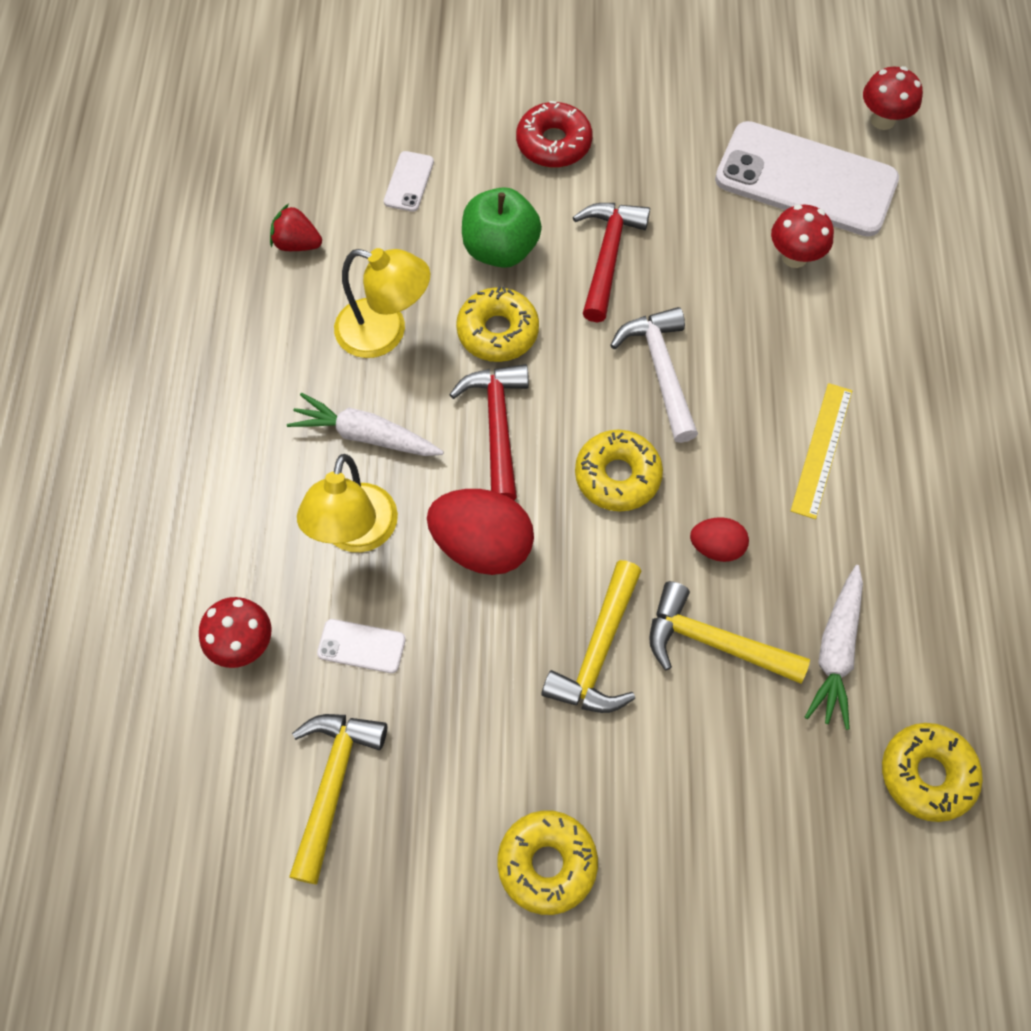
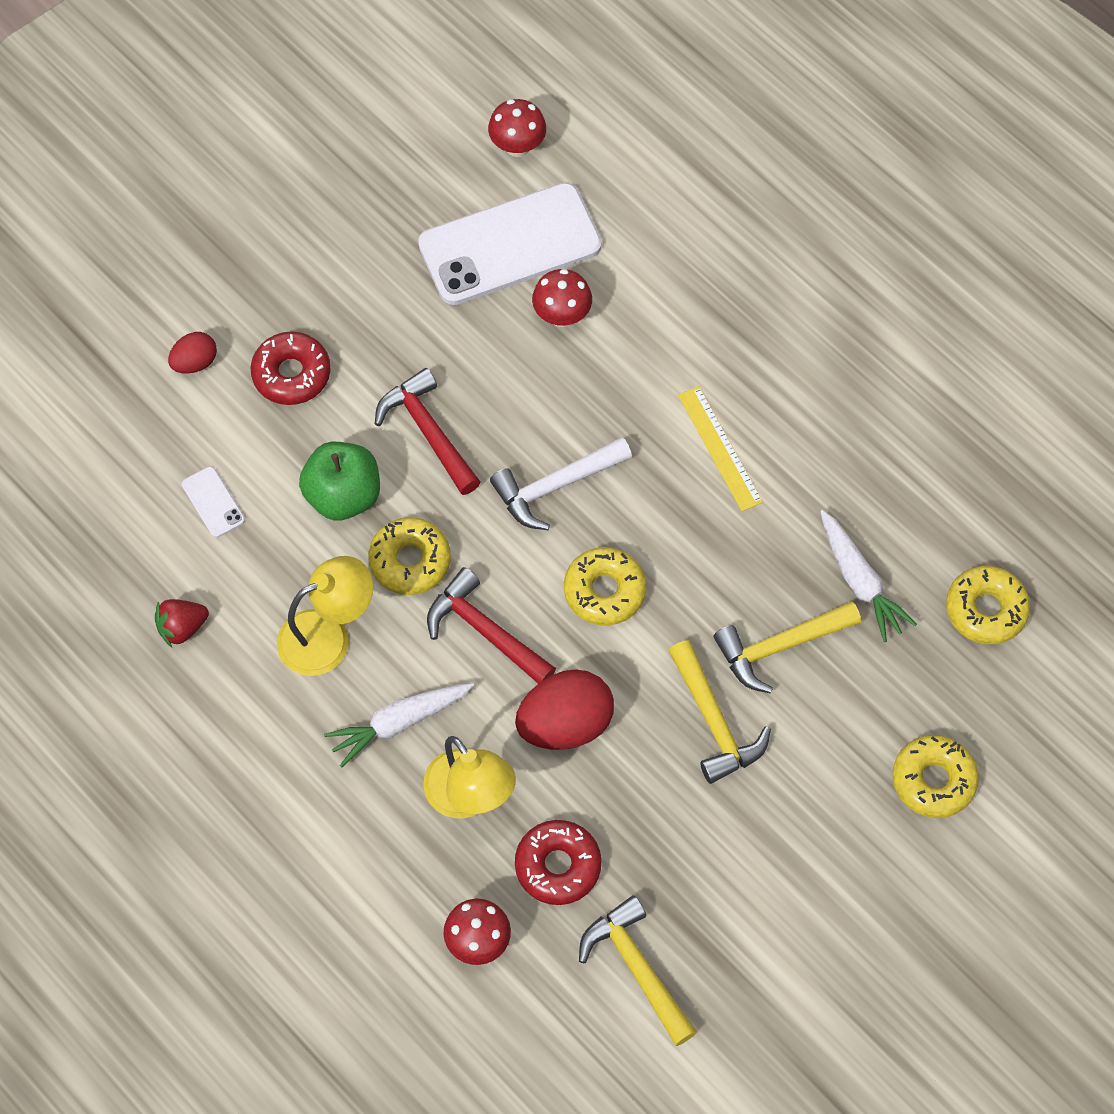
camera: 45 degrees left, 0 degrees up
white phone [317,619,406,673] -> red donut [515,820,602,905]
yellow donut [497,810,598,915] -> yellow donut moved to [892,735,979,818]
white hammer [610,307,698,443] -> white hammer turned 60 degrees counterclockwise [490,437,632,530]
red egg [690,517,749,562] -> red egg moved to [168,332,217,374]

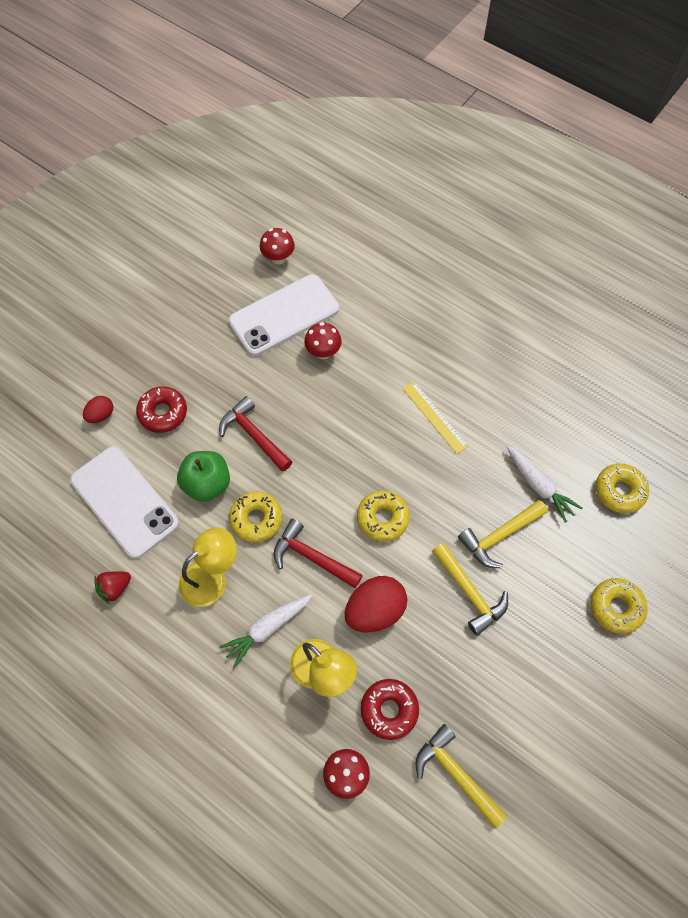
camera: 10 degrees left, 0 degrees up
white phone [182,466,245,538] -> white phone [70,446,179,559], size x2.46
white hammer [490,437,632,530] -> none

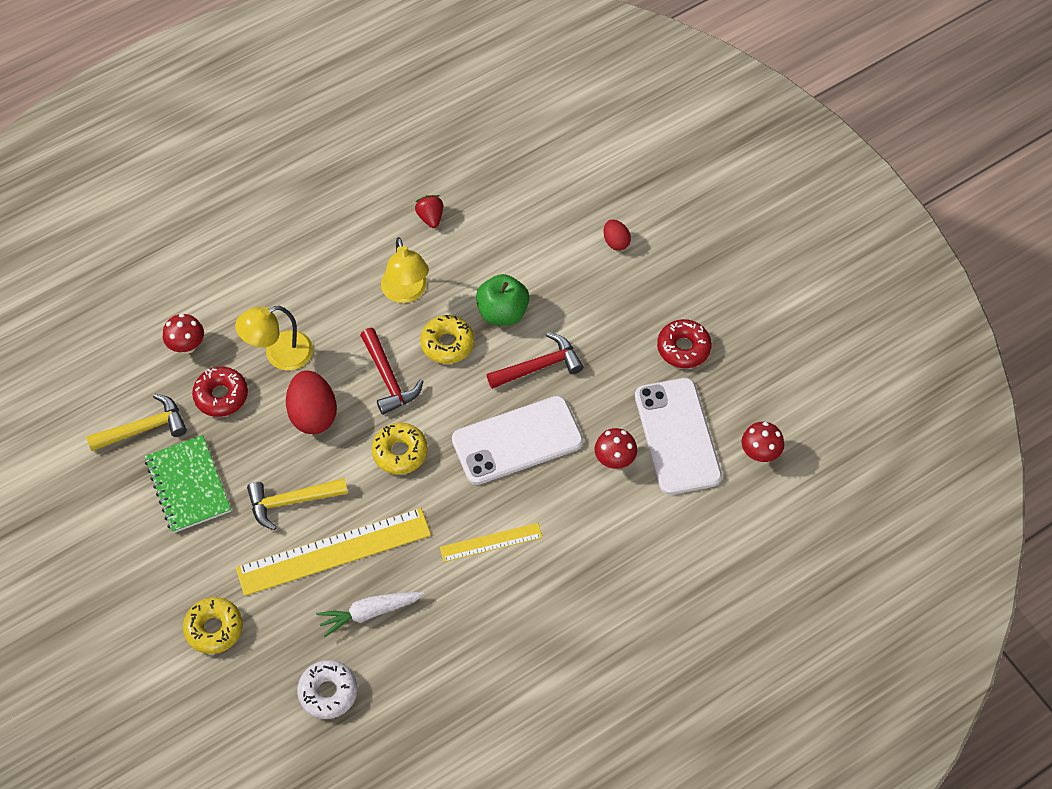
camera: 110 degrees right, 5 degrees down
white phone [70,446,179,559] -> white phone moved to [452,396,583,485]
red donut [136,386,187,433] -> red donut moved to [657,319,712,368]
white carrot [219,594,312,668] -> none
red hammer [274,519,363,588] -> red hammer turned 105 degrees clockwise [360,328,423,415]
yellow hammer [458,500,548,568] -> yellow ruler [236,508,431,596]
yellow donut [595,464,649,513] -> white donut [297,660,358,719]
none -> green notebook [145,435,231,533]

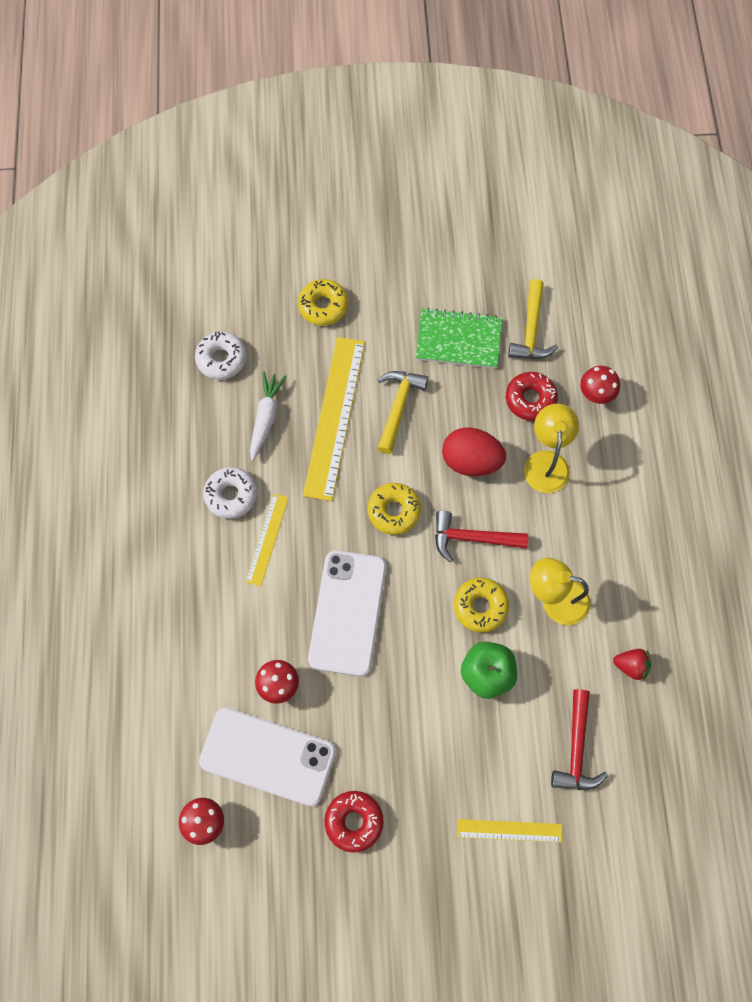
camera: 120 degrees right, 10 degrees up
red hammer [487,332,583,389] -> red hammer moved to [551,689,608,790]
red egg [603,220,631,251] -> yellow ruler [457,819,562,842]
none -> white donut [203,467,257,519]

